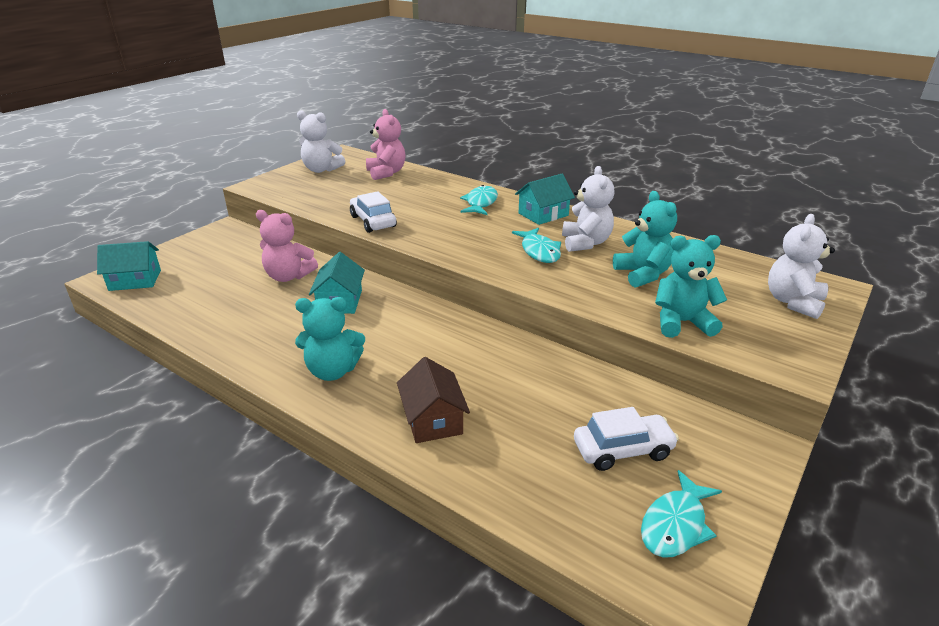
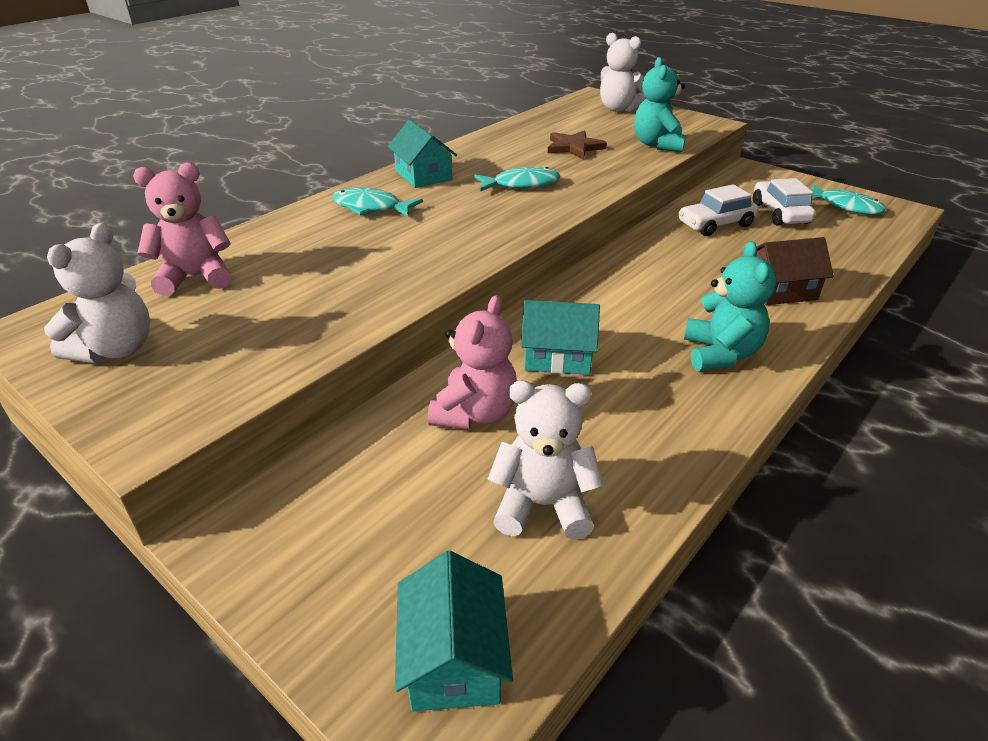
camera: 85 degrees left, 5 degrees up
white car [350,191,397,233] -> white car moved to [678,185,758,236]
white teddy bear [562,166,615,252] -> white teddy bear moved to [488,381,604,540]
turquoise teddy bear [613,191,677,287] -> brown star [548,130,607,159]

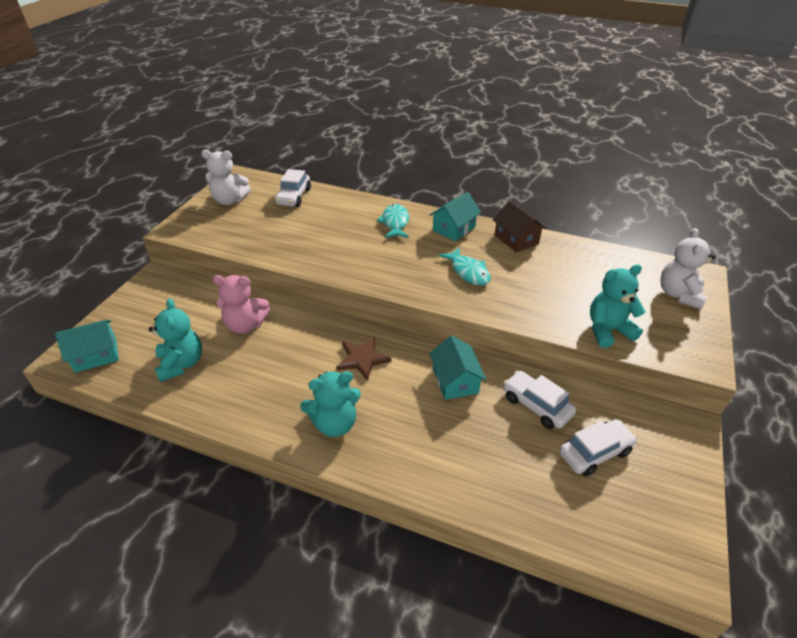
camera: 70 degrees right, 5 degrees up
pink teddy bear [133,162,231,296] -> white car [275,169,311,207]
white teddy bear [488,381,604,540] -> turquoise teddy bear [149,298,202,382]
turquoise house [521,300,600,375] -> turquoise house moved to [429,336,487,400]
brown star [548,130,607,159] -> brown star moved to [336,337,391,381]
brown house [756,237,834,305] -> brown house moved to [493,201,546,252]
turquoise fish [812,184,886,215] -> none

